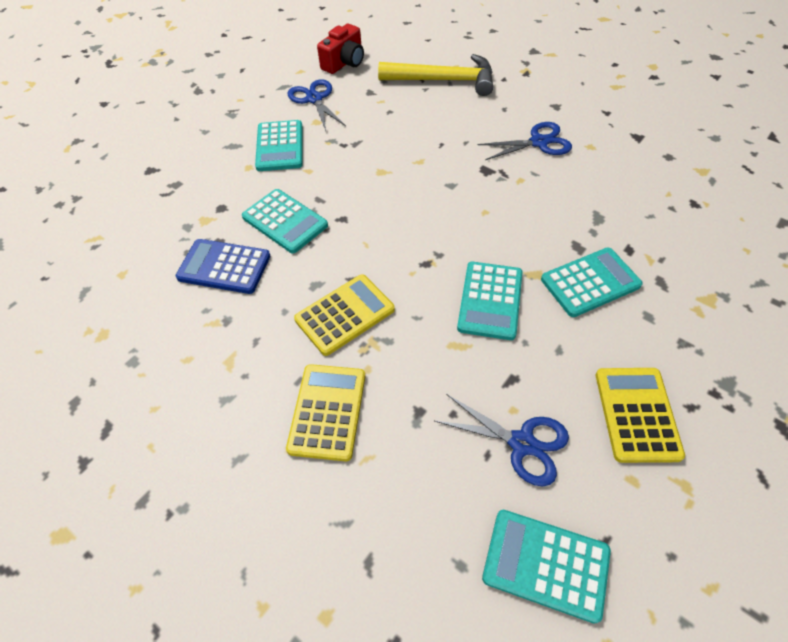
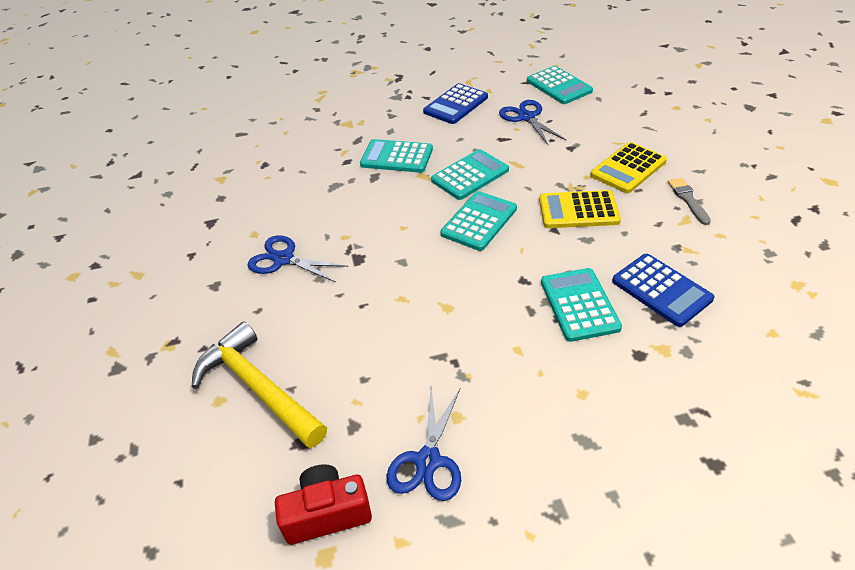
camera: 140 degrees left, 10 degrees down
turquoise calculator [255,120,303,171] -> turquoise calculator moved to [440,191,517,251]
yellow calculator [596,368,685,463] -> blue calculator [423,83,488,124]
none -> grey brush [668,178,711,225]

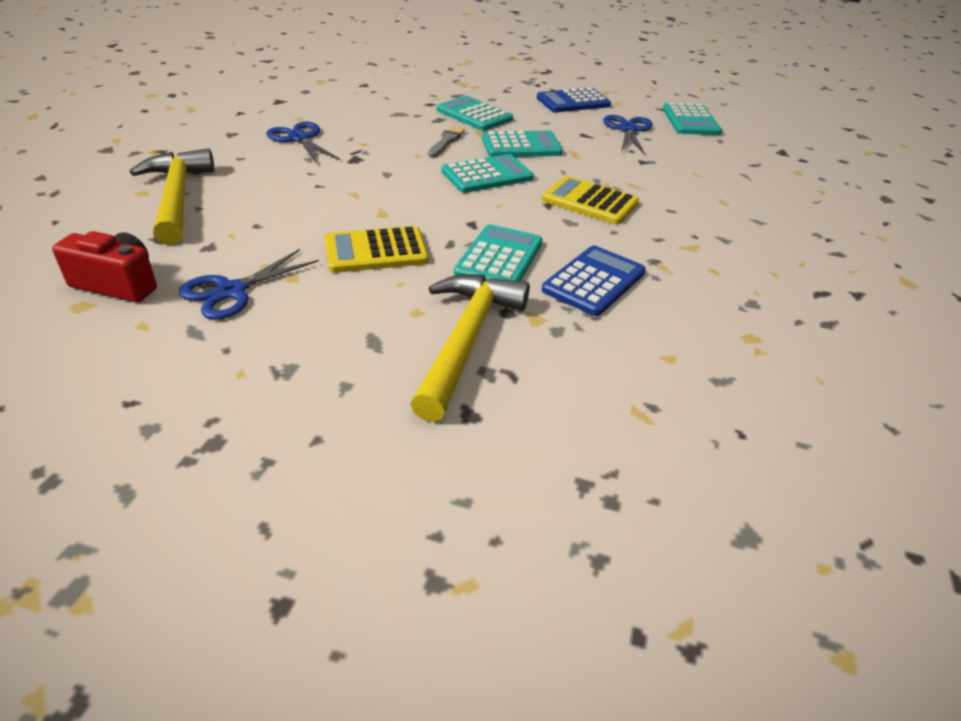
camera: 25 degrees right, 5 degrees down
yellow calculator [590,142,667,193] -> yellow calculator moved to [325,226,429,273]
blue calculator [612,254,714,327] -> blue calculator turned 135 degrees counterclockwise [542,246,646,316]
grey brush [668,178,711,225] -> grey brush moved to [428,126,465,157]
none -> yellow hammer [410,274,530,422]

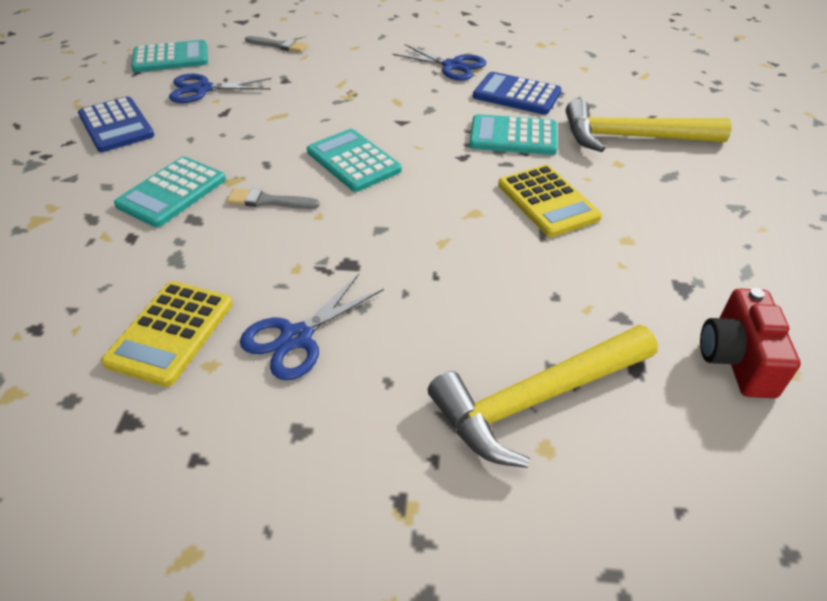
camera: 100 degrees left, 5 degrees up
blue scissors [179,249,319,320] -> blue scissors moved to [392,44,486,81]
turquoise calculator [482,131,563,157] -> none
yellow calculator [542,176,639,224] -> yellow calculator moved to [101,281,233,387]
none -> grey brush [245,36,308,52]

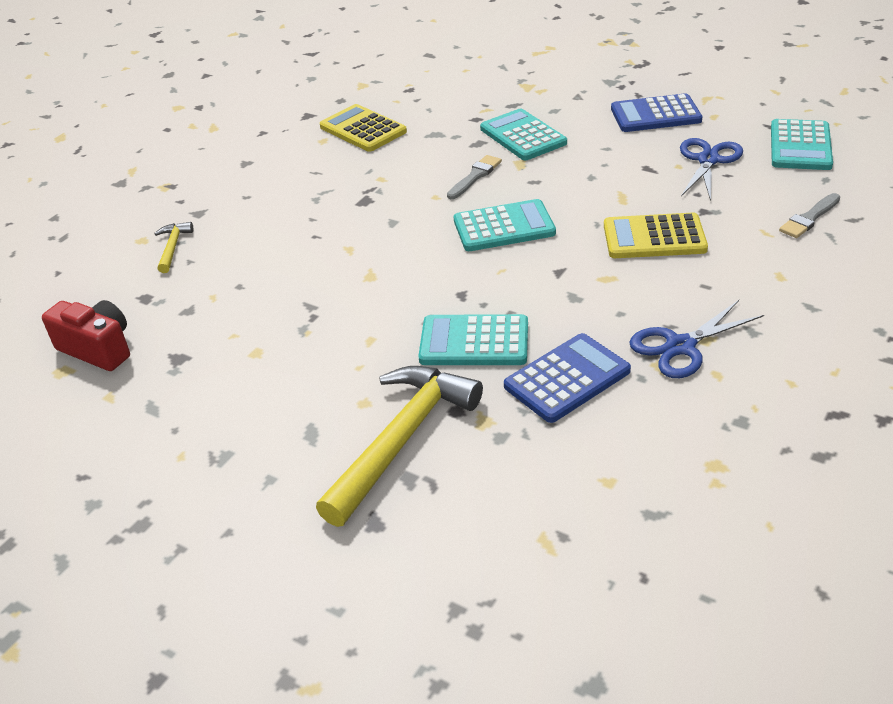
camera: 120 degrees right, 5 degrees down
blue scissors [240,274,384,380] -> none
yellow hammer [428,325,658,468] -> yellow hammer [155,222,193,273], size x0.45
turquoise calculator [469,114,557,155] -> turquoise calculator turned 120 degrees counterclockwise [418,314,528,365]
yellow calculator [498,165,602,237] -> yellow calculator moved to [604,212,708,258]

